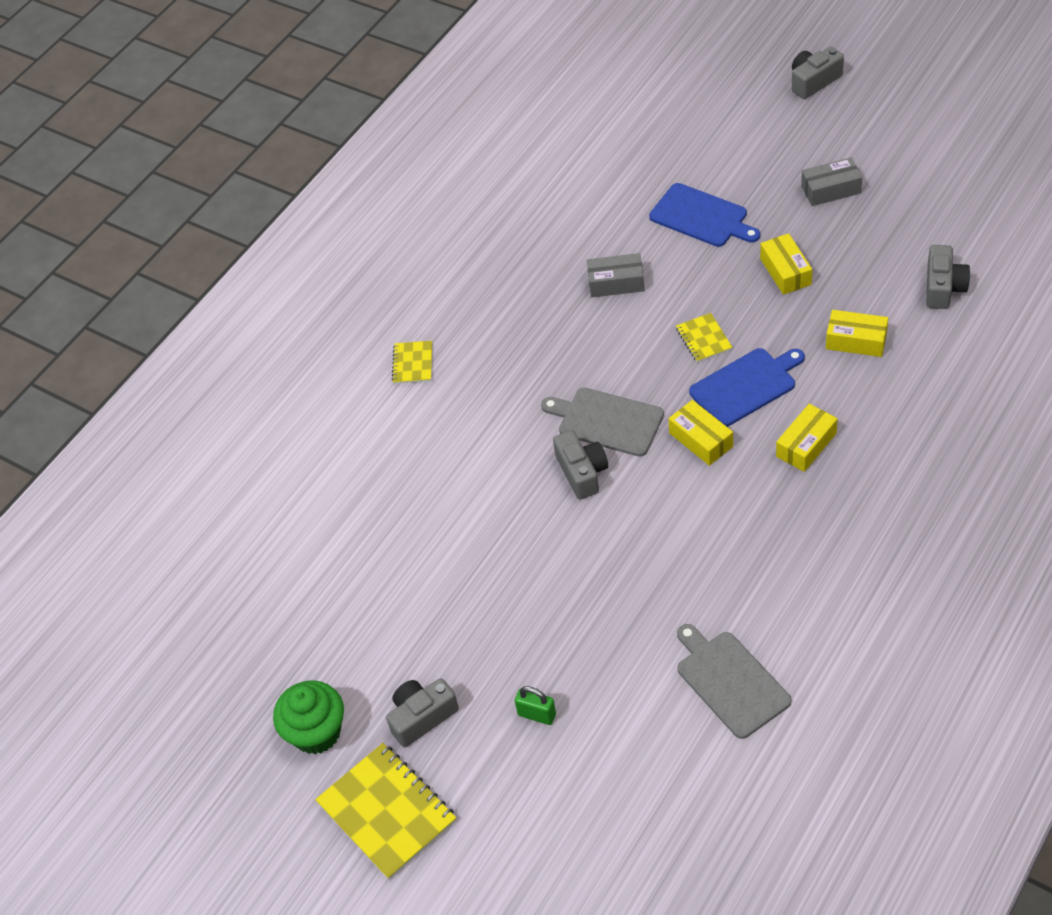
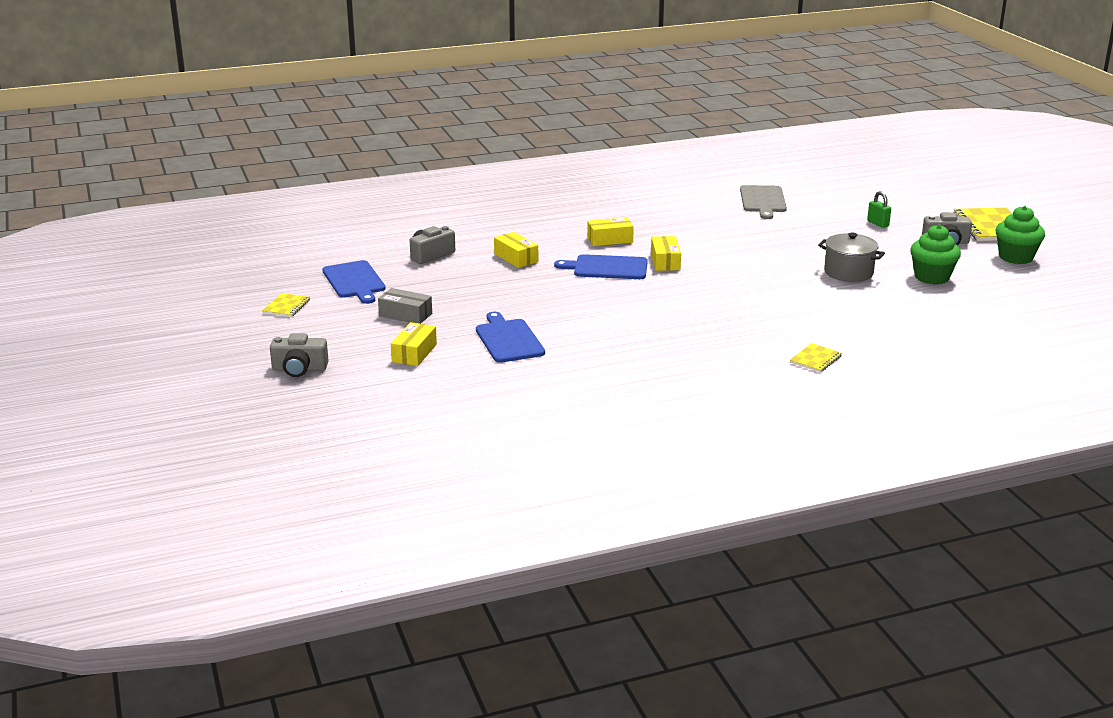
camera: 150 degrees left, 25 degrees down
grey cutting board [541,388,664,457] -> none
grey camera [553,430,608,499] -> none
grey box [587,253,644,297] -> none
yellow notebook [676,313,733,362] -> yellow notebook moved to [262,293,310,317]
yellow box [760,233,812,295] -> yellow box moved to [391,322,437,366]
none -> blue cutting board [322,260,386,304]
none -> grey pot [818,233,885,282]
none -> green cupcake [910,224,961,284]

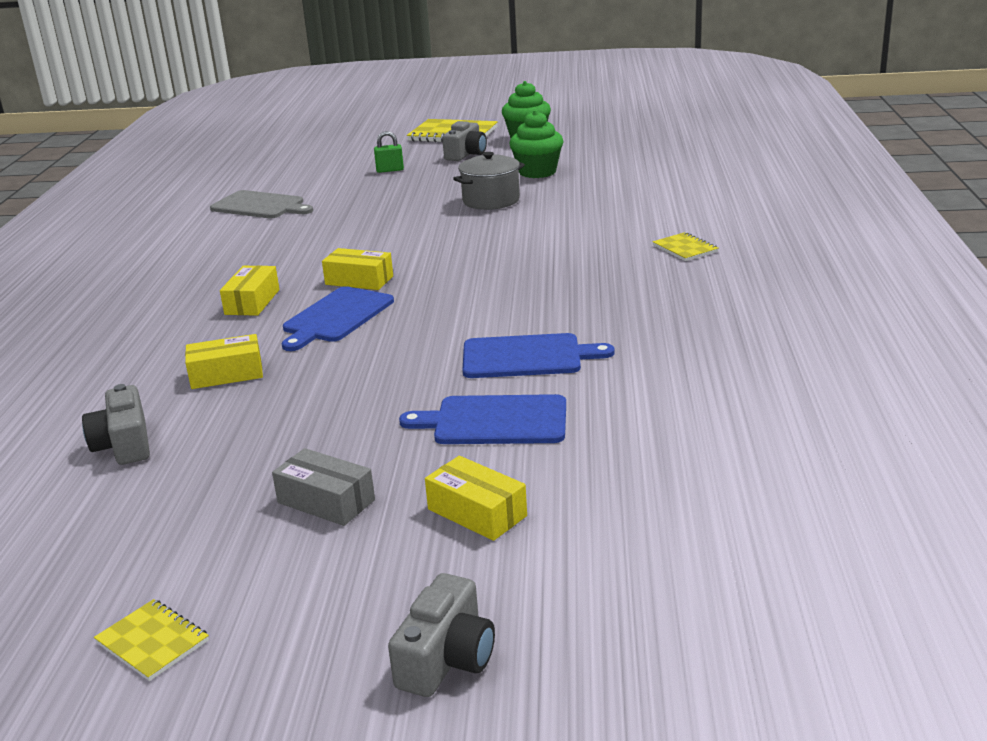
camera: 65 degrees left, 0 degrees up
blue cutting board [322,260,386,304] -> blue cutting board moved to [463,333,615,378]
grey box [378,288,432,324] -> grey box turned 75 degrees clockwise [272,448,375,526]

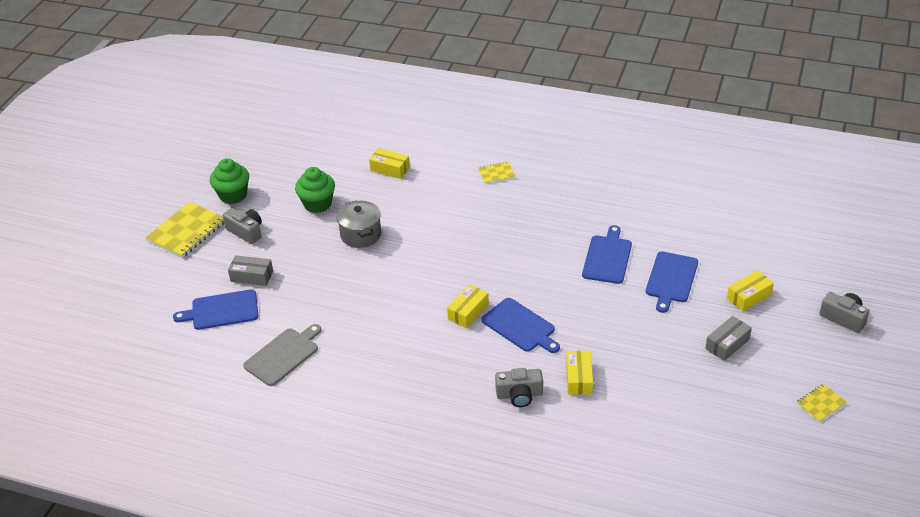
camera: 75 degrees left, 15 degrees up
grey camera [82,384,150,465] -> grey camera moved to [495,368,543,407]
yellow box [220,265,280,316] -> yellow box moved to [369,148,410,179]
green padlock [374,131,404,173] -> grey box [228,255,273,286]
none -> blue cutting board [173,289,259,330]

